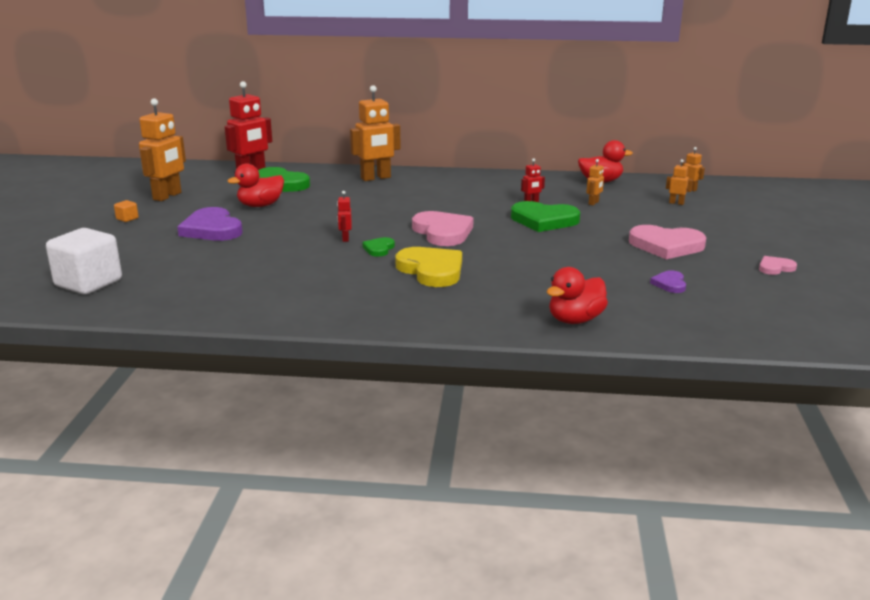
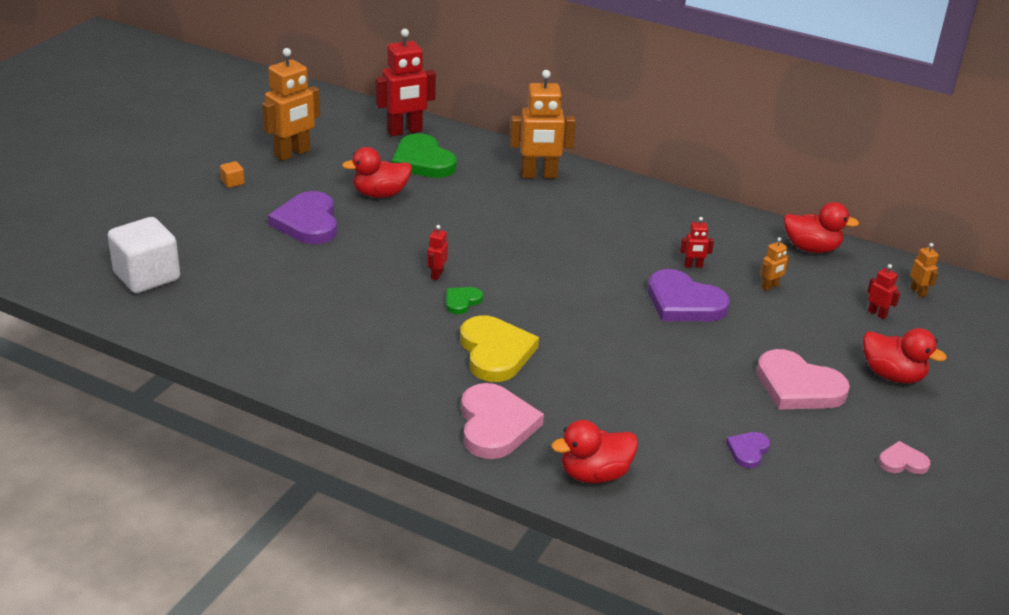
camera: 20 degrees right, 10 degrees up
pink heart [412,211,473,246] -> pink heart moved to [461,383,544,459]
green heart [511,201,580,232] -> purple heart [648,269,730,321]
orange robot [666,159,693,205] -> red robot [867,264,901,319]
none -> red duck [863,328,947,384]

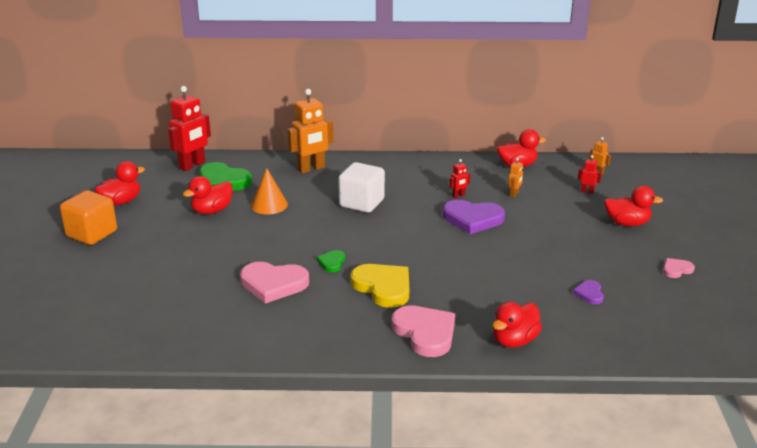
camera: 25 degrees left, 5 degrees down
white cube [107,217,180,293] -> white cube moved to [338,162,385,213]
orange cube [220,161,245,188] -> orange cube [60,190,117,245], size x2.49
orange robot [262,48,320,161] -> red duck [95,161,145,205]
purple heart [268,191,337,244] -> none
red robot [427,225,448,280] -> none
pink heart [757,349,850,410] -> pink heart moved to [240,262,309,304]
none -> orange cone [251,168,288,214]

